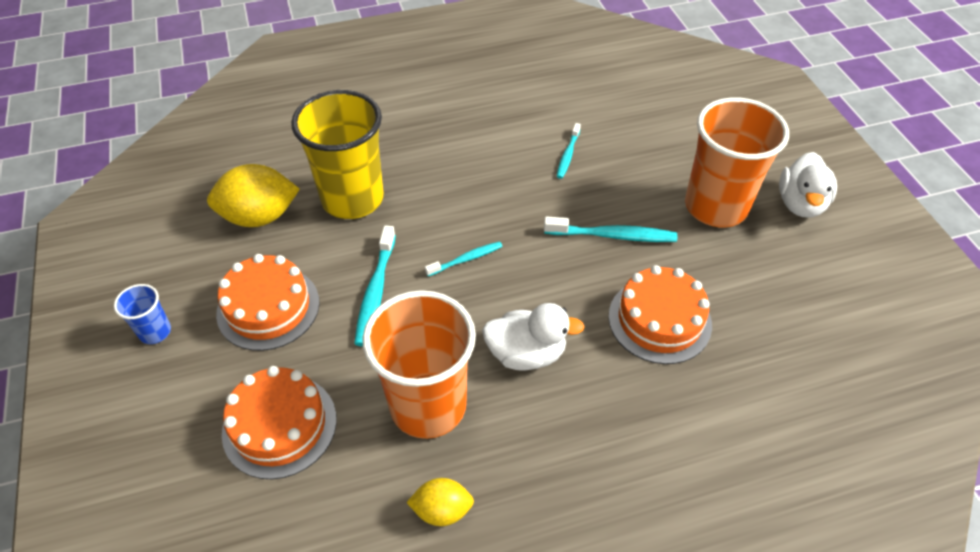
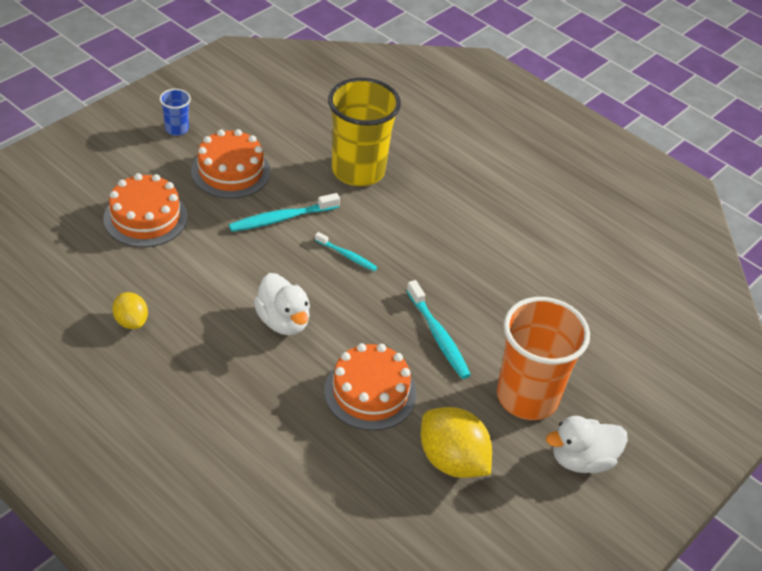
camera: 55 degrees right, 5 degrees down
yellow lemon [207,164,300,227] -> yellow lemon moved to [421,407,492,478]
orange cup [362,290,476,439] -> none
turquoise toothbrush [557,123,581,179] -> none

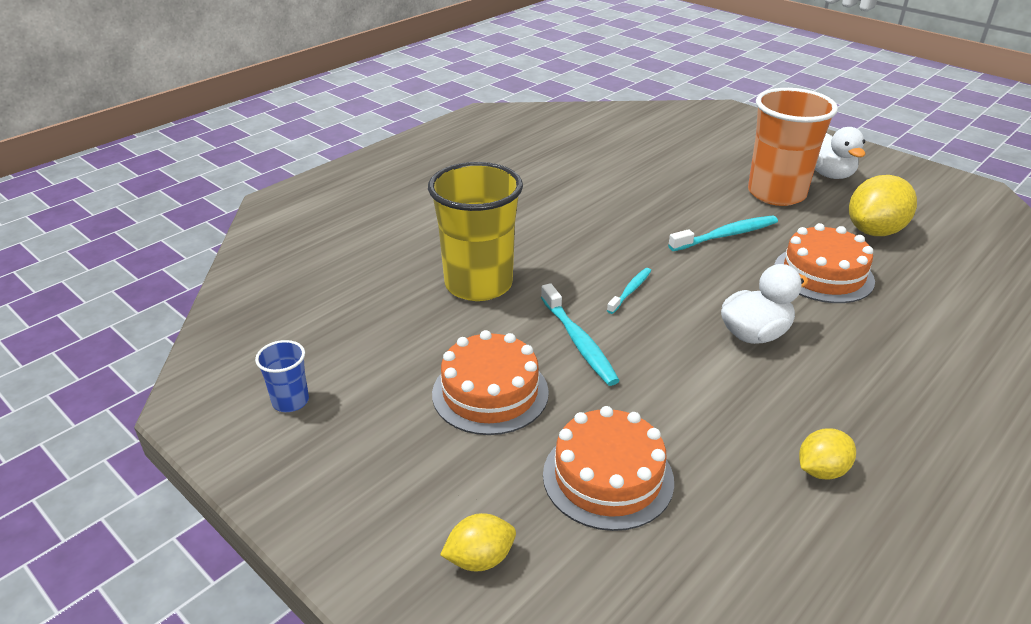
camera: 85 degrees left, 10 degrees down
blue cup [160,89,191,136] -> blue cup moved to [255,340,309,412]
none -> yellow lemon [440,513,516,571]

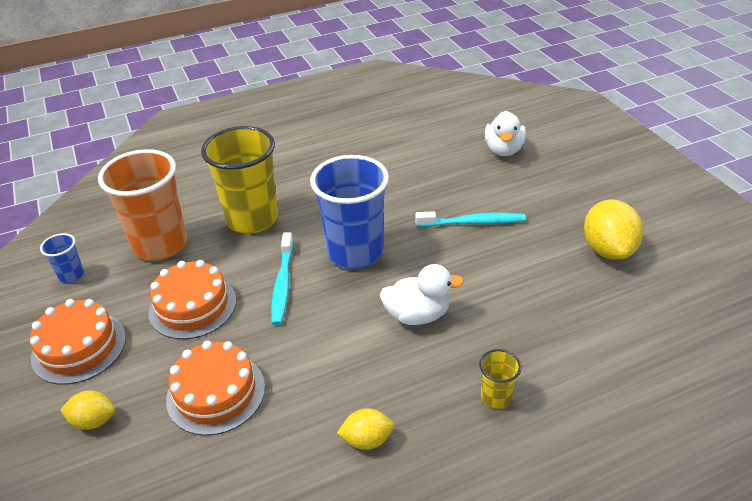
camera: 25 degrees right, 5 degrees up
turquoise toothbrush [607,268,651,314] -> blue cup [310,155,389,269]
orange cup [748,88,838,206] -> orange cup moved to [98,149,188,260]
orange cake [774,223,875,303] -> orange cake moved to [30,299,126,385]
white duck [815,127,866,179] -> white duck moved to [485,111,526,156]
yellow lemon [849,175,917,236] -> yellow lemon turned 75 degrees counterclockwise [584,199,643,260]
none -> yellow cup [479,349,521,409]

